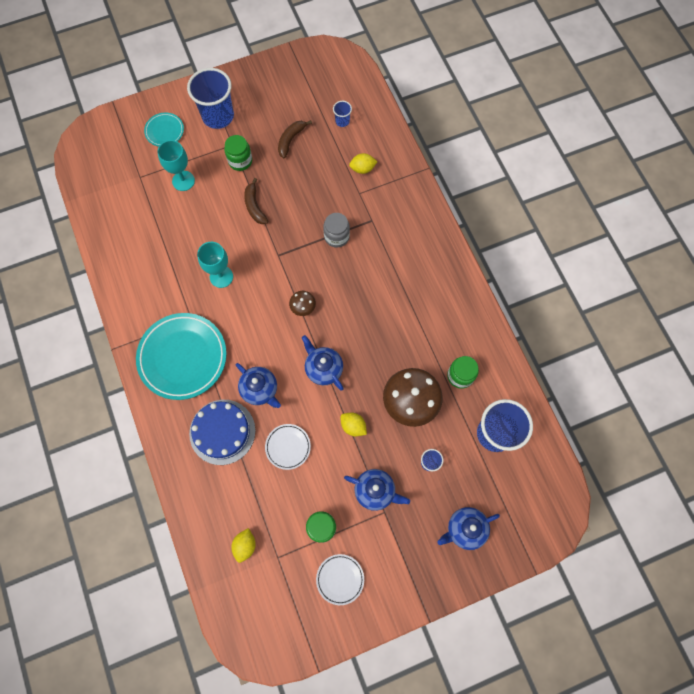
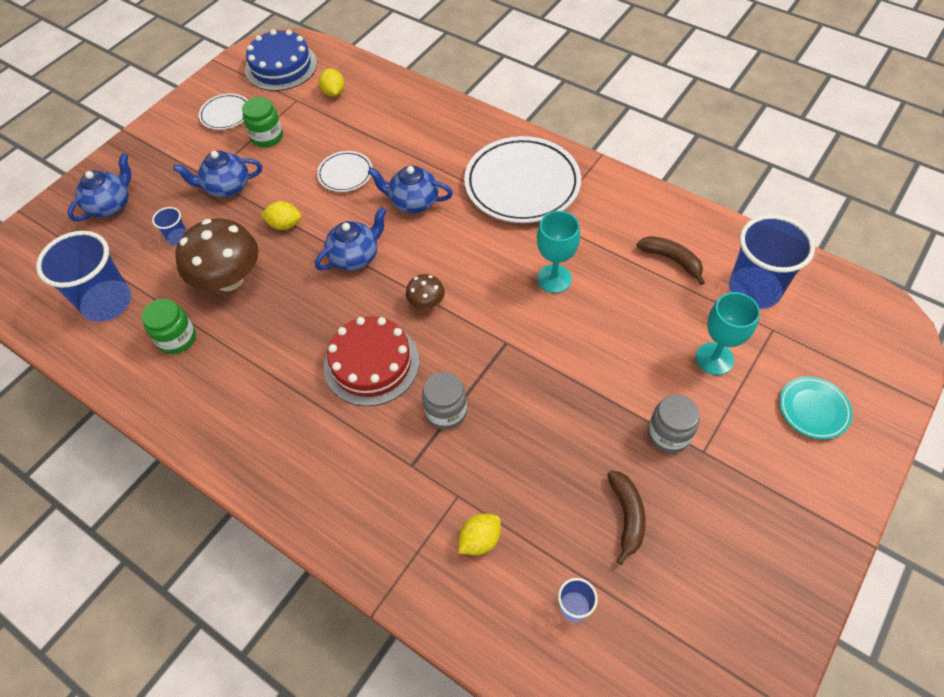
camera: 150 degrees right, 15 degrees down
turquoise plate [136,313,227,400] -> white plate [464,136,581,223]
blue cup [187,68,234,129] -> blue cup moved to [729,215,815,309]
blue cake [189,400,256,465] -> blue cake moved to [245,29,317,91]
green jar [224,135,252,171] -> grey jar [648,394,700,453]
brown banana [244,178,268,224] -> brown banana moved to [637,236,705,285]
blue teapot [302,335,344,390] -> blue teapot turned 60 degrees counterclockwise [315,207,387,271]
none -> red cake [324,316,419,406]

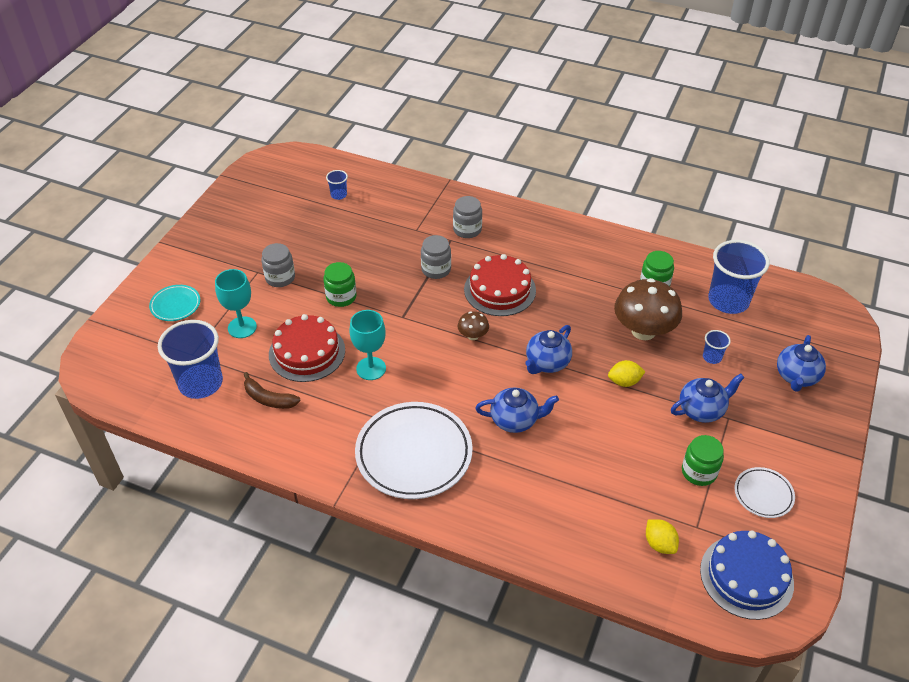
camera: 165 degrees right, 10 degrees down
white plate [317,151,373,192] -> none
yellow lemon [459,514,501,555] -> none
brown banana [607,471,645,565] -> none
none -> red cake [269,314,345,382]
none -> green jar [323,262,357,307]
none -> grey jar [453,196,482,238]

